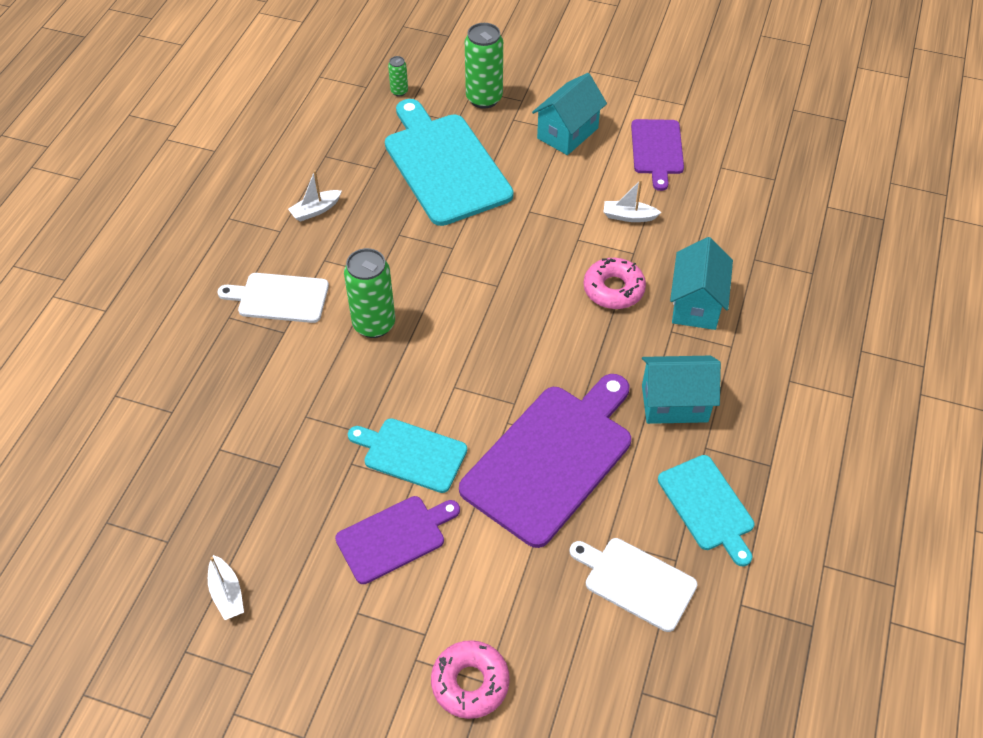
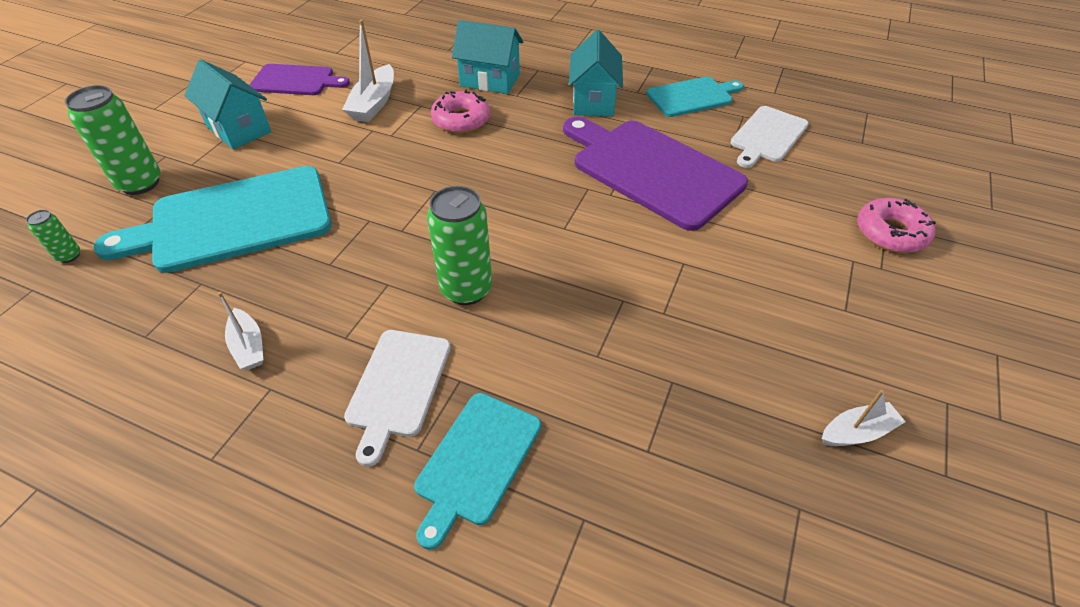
camera: 85 degrees left, 5 degrees down
purple cutting board [335,496,460,584] -> none
turquoise cutting board [348,418,467,493] -> turquoise cutting board moved to [414,393,541,550]
white boat [604,180,662,222] -> white boat [342,20,394,122], size x1.61

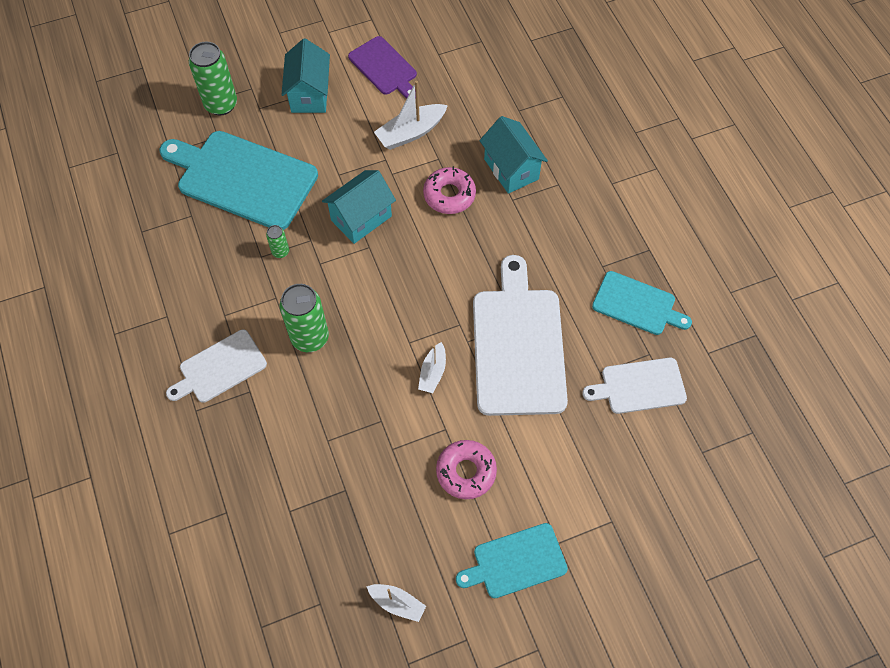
camera: 45 degrees right, 15 degrees up
green can [26,210,80,263] -> green can moved to [266,225,289,258]
white boat [218,292,263,370] -> white boat moved to [418,342,446,393]
turquoise cutting board [414,393,541,550] -> turquoise cutting board moved to [456,523,568,599]
purple cutting board [563,117,748,231] -> white cutting board [473,255,568,416]
turquoise house [569,30,623,117] -> turquoise house moved to [322,170,396,244]
pink donut [857,198,936,253] -> pink donut moved to [436,440,497,499]

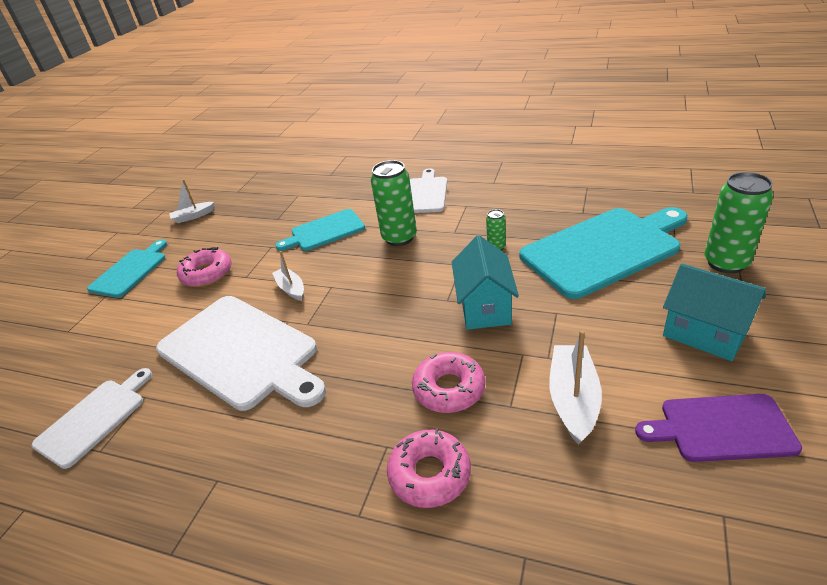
camera: 135 degrees right, 25 degrees down
turquoise house [479,116,548,194] -> pink donut [387,428,471,508]
turquoise cutting board [592,271,692,335] -> turquoise cutting board moved to [276,209,365,251]

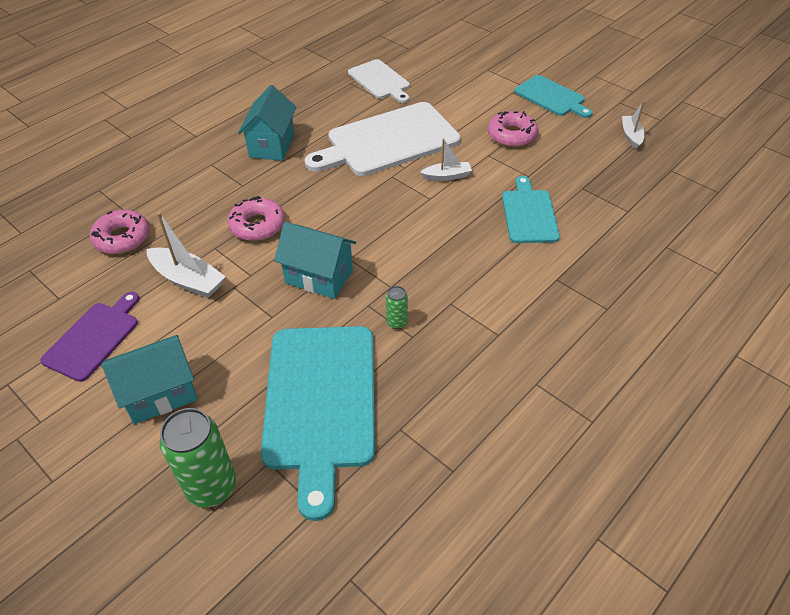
camera: 110 degrees right, 10 degrees up
green can [371,160,417,246] -> none
pink donut [387,428,471,508] -> pink donut moved to [90,210,150,254]
white cutting board [410,168,447,213] -> none
none -> turquoise house [238,85,296,161]

